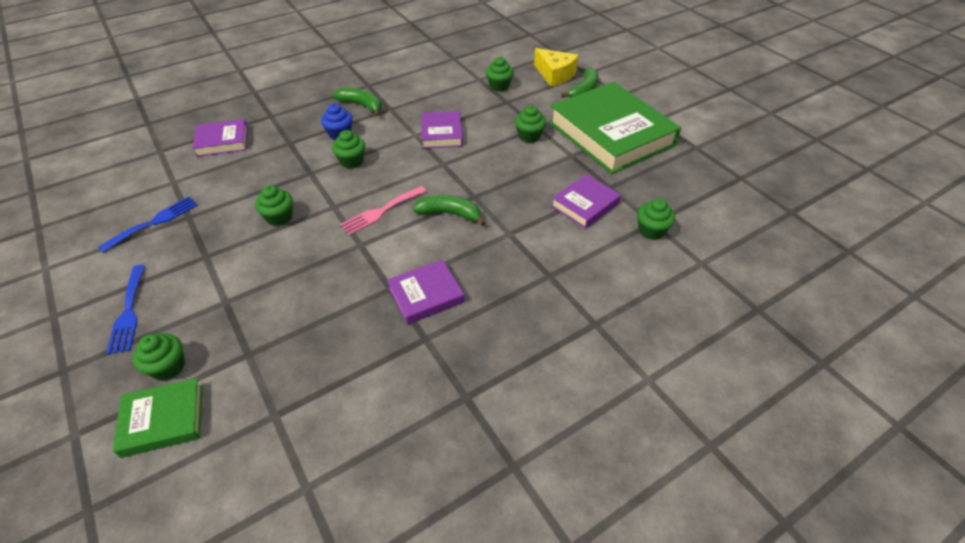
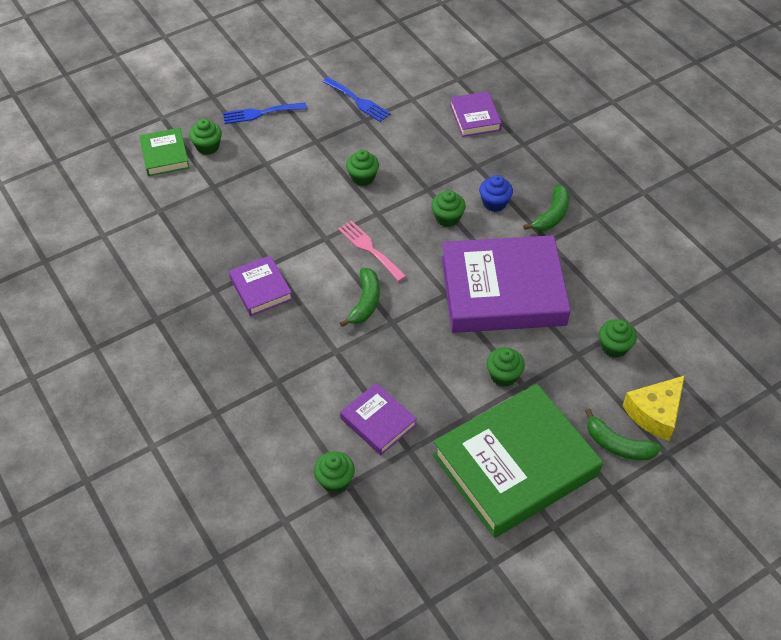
camera: 90 degrees right, 5 degrees up
purple book [421,111,463,148] -> purple book [441,235,571,333], size x2.11

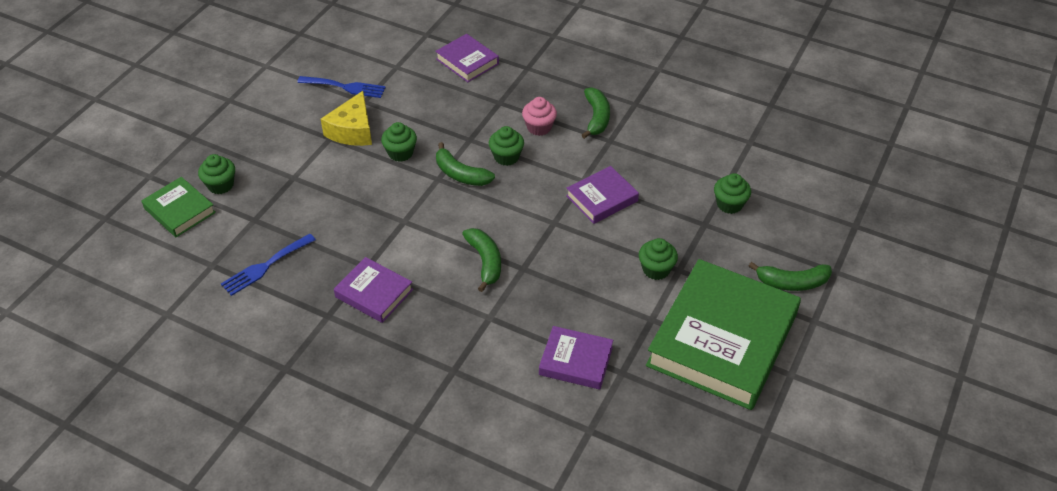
camera: 30 degrees left, 5 degrees down
blue fork [223,103,307,124] -> blue fork moved to [221,234,316,296]
green cupcake [314,451,355,493] -> none
pink fork [338,220,406,281] -> none
purple book [441,235,571,333] -> purple book [566,166,639,224], size x0.47
blue cupcake [479,175,513,212] -> pink cupcake [522,97,557,136]
yellow cheese [622,375,685,441] -> yellow cheese moved to [321,91,372,146]
none -> green banana [436,142,495,186]

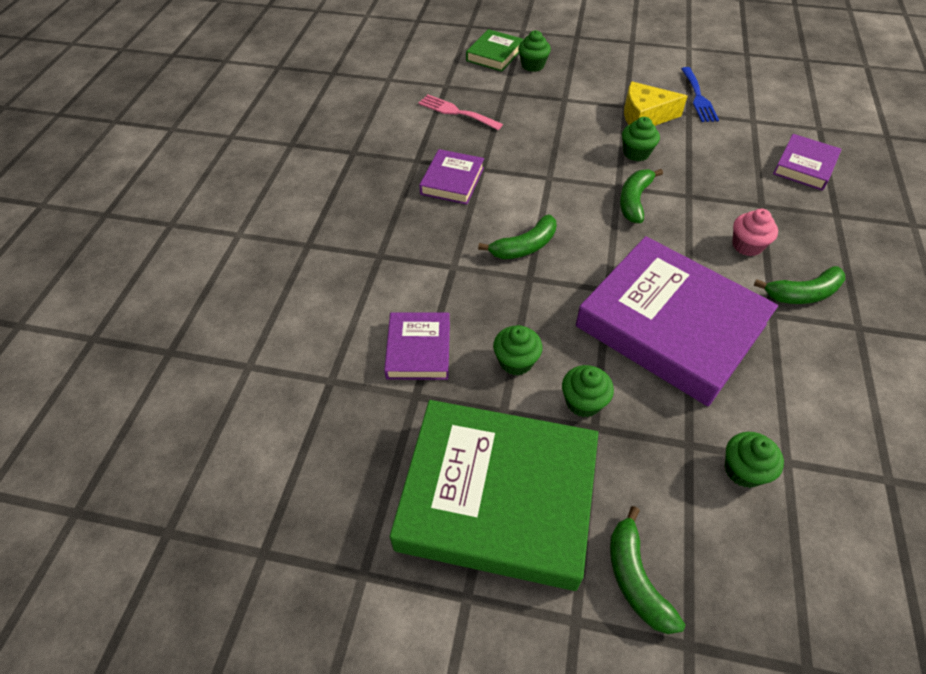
camera: 75 degrees right, 5 degrees up
blue fork [221,234,316,296] -> pink fork [418,95,503,130]
green cupcake [489,126,524,166] -> green cupcake moved to [493,325,542,375]
purple book [566,166,639,224] -> purple book [576,236,778,407], size x2.11

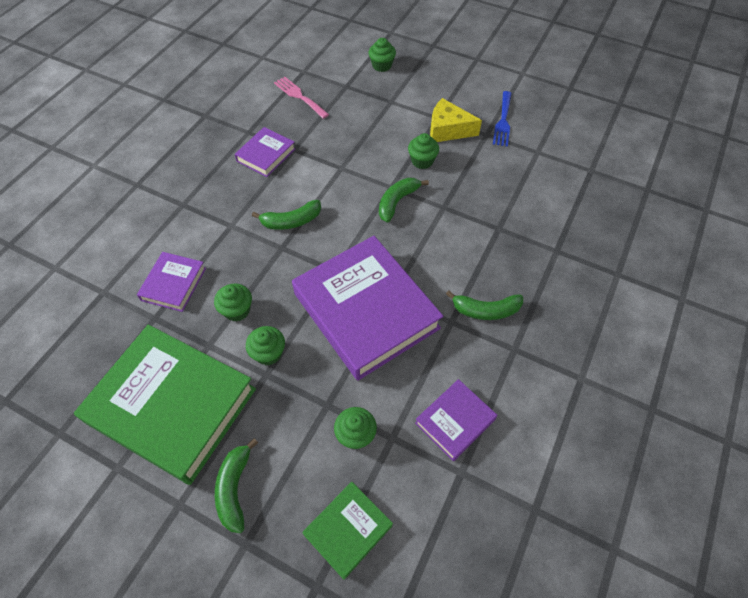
camera: 15 degrees right, 5 degrees up
green book [466,29,524,72] -> green book moved to [302,482,393,580]
pink cupcake [732,209,778,256] -> none
purple book [773,134,841,191] -> purple book moved to [415,379,497,461]

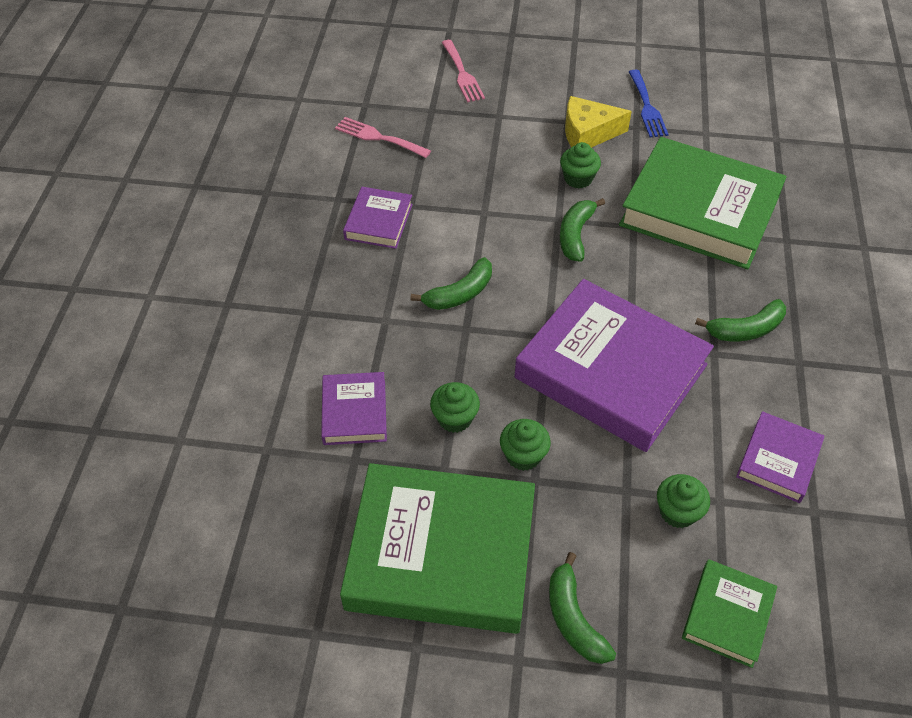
camera: 20 degrees left, 5 degrees down
green cupcake [369,38,396,72] -> pink fork [441,40,485,103]
none -> green book [619,137,786,269]

